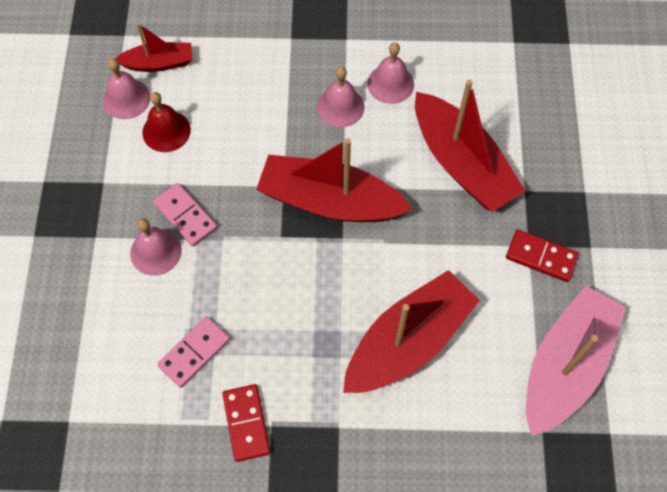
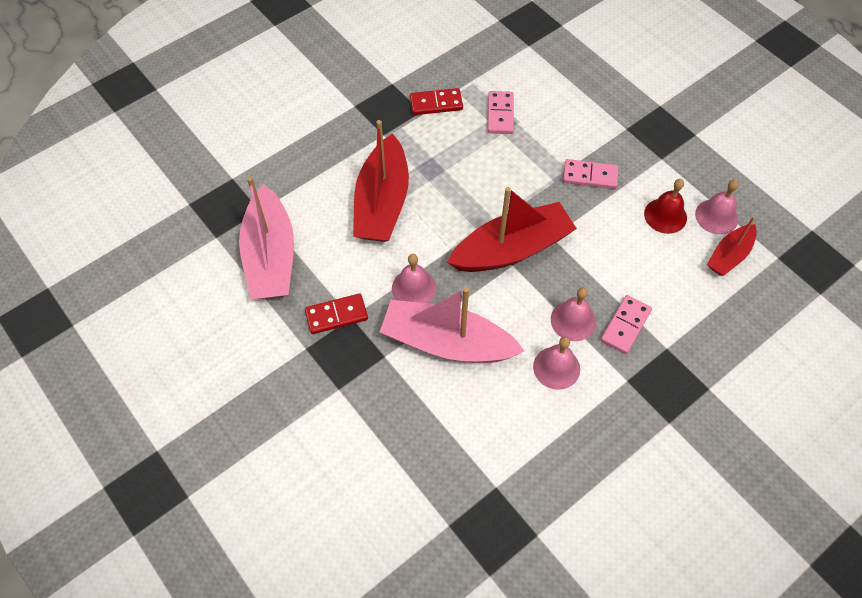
camera: 140 degrees right, 5 degrees down
pink bell [130,219,182,276] -> pink bell moved to [392,254,436,303]
red domino [222,384,270,462] -> red domino turned 45 degrees counterclockwise [410,88,463,115]
red boat [415,80,525,212] -> pink boat [380,287,524,363]
none -> pink domino [601,295,652,354]

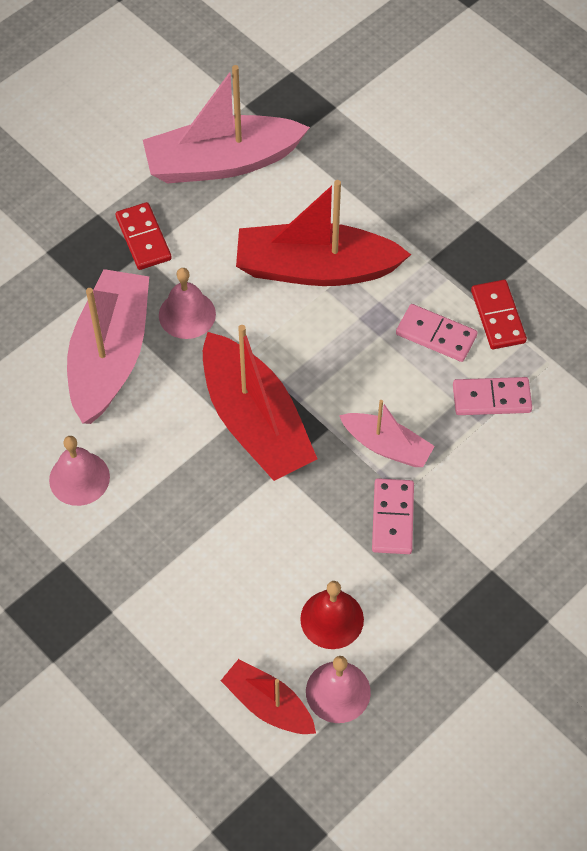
camera: 85 degrees right, 0 degrees up
pink bell [551,288,596,341] -> none
pink domino [601,295,652,354] -> pink domino moved to [396,304,478,362]
none -> pink boat [339,400,435,467]

